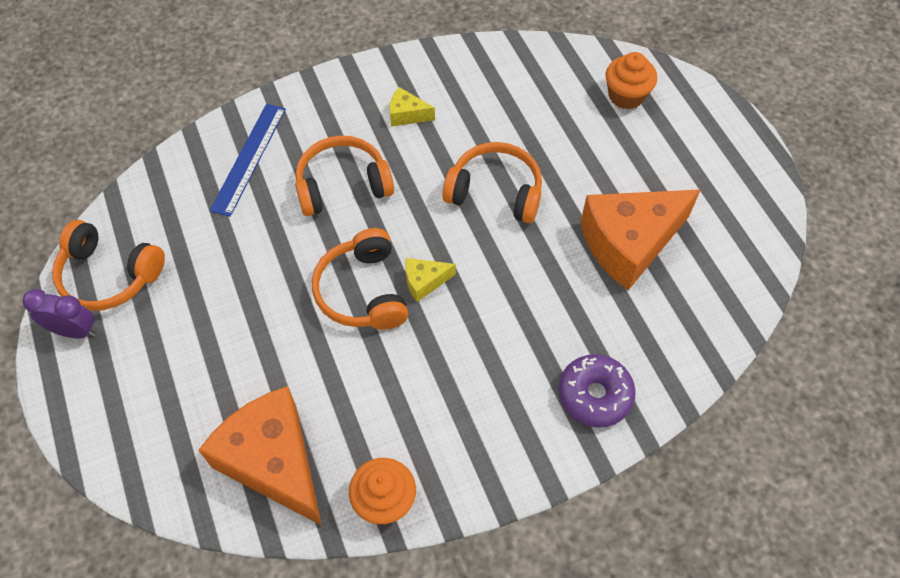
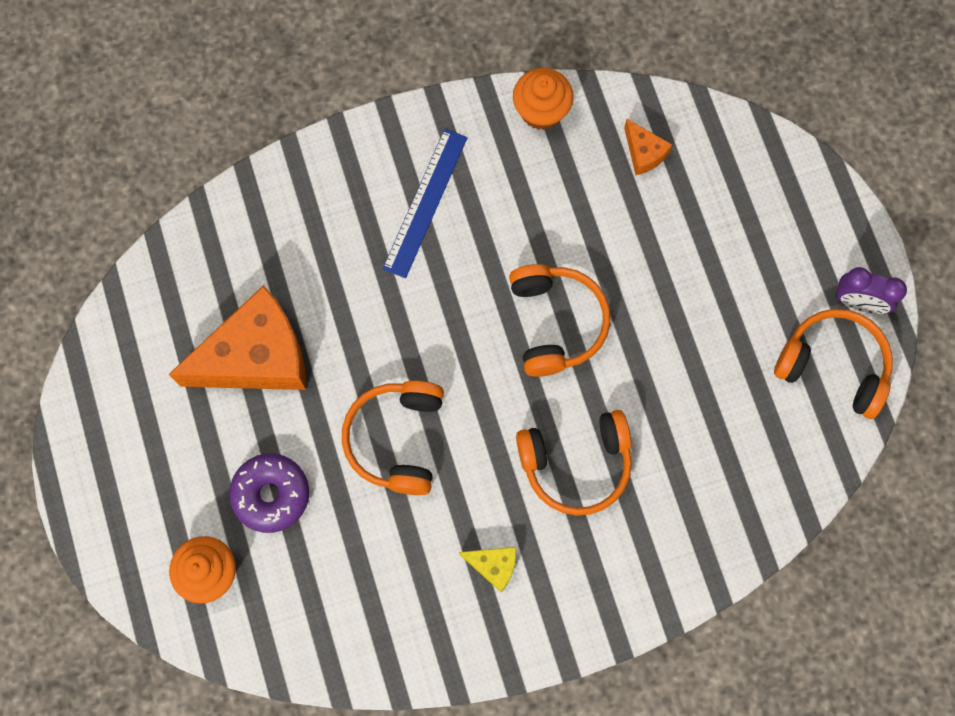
camera: 175 degrees left, 15 degrees up
orange cheese [198,386,322,526] -> orange cheese [624,119,672,175], size x0.43
blue ruler [210,104,286,217] -> blue ruler moved to [383,129,467,278]
yellow cheese [405,258,456,302] -> none
orange headphones [442,142,542,223] -> orange headphones turned 75 degrees clockwise [342,380,444,495]
purple donut [559,354,636,428] -> purple donut moved to [229,453,309,533]

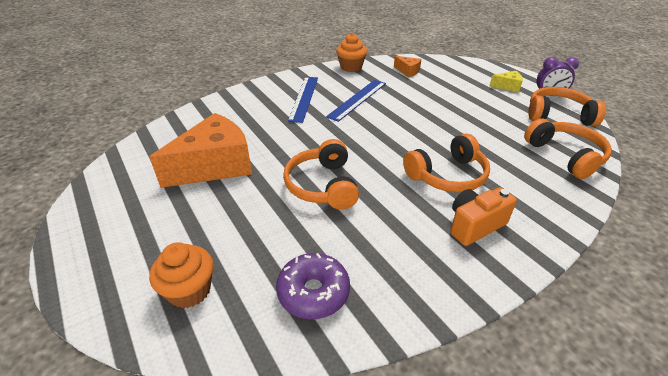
camera: 15 degrees left, 35 degrees down
purple donut [229,453,309,533] -> purple donut moved to [276,253,350,319]
yellow cheese [459,547,516,592] -> yellow cheese moved to [490,71,523,92]
orange headphones [509,264,611,377] -> orange headphones moved to [524,118,612,179]
none -> blue ruler [326,80,386,122]
none -> orange camera [450,187,517,246]

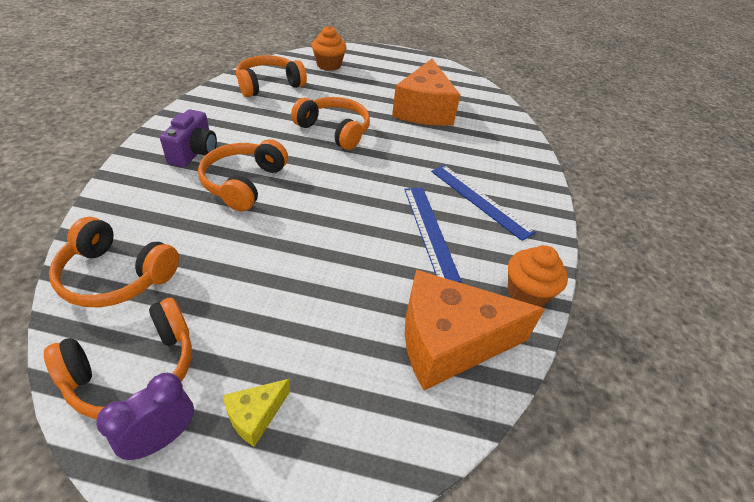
camera: 130 degrees right, 5 degrees up
purple donut [276,253,350,319] -> orange headphones [236,55,307,97]
orange cheese [394,56,421,77] -> orange cheese [405,270,545,390], size x2.30
orange camera [450,187,517,246] -> purple camera [160,109,217,167]

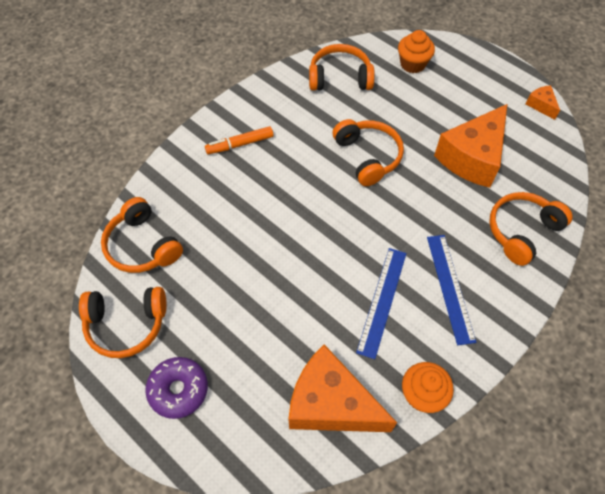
camera: 35 degrees right, 15 degrees up
purple clock [96,373,194,460] -> none
purple camera [160,109,217,167] -> orange marker [205,126,274,154]
orange headphones [198,139,288,212] -> orange headphones moved to [489,192,573,266]
yellow cheese [223,379,290,447] -> purple donut [145,357,208,419]
none -> orange cheese [526,85,560,120]

